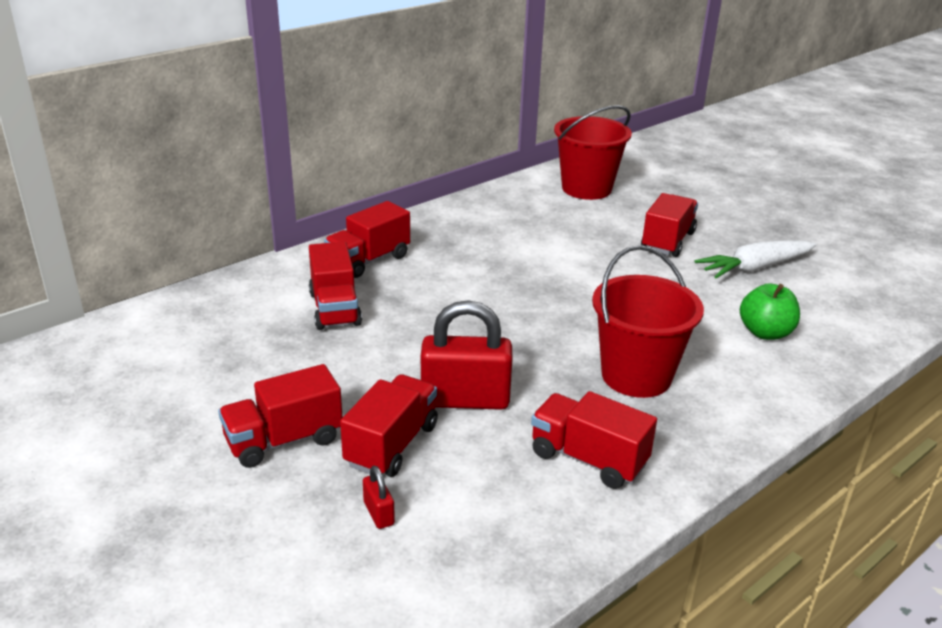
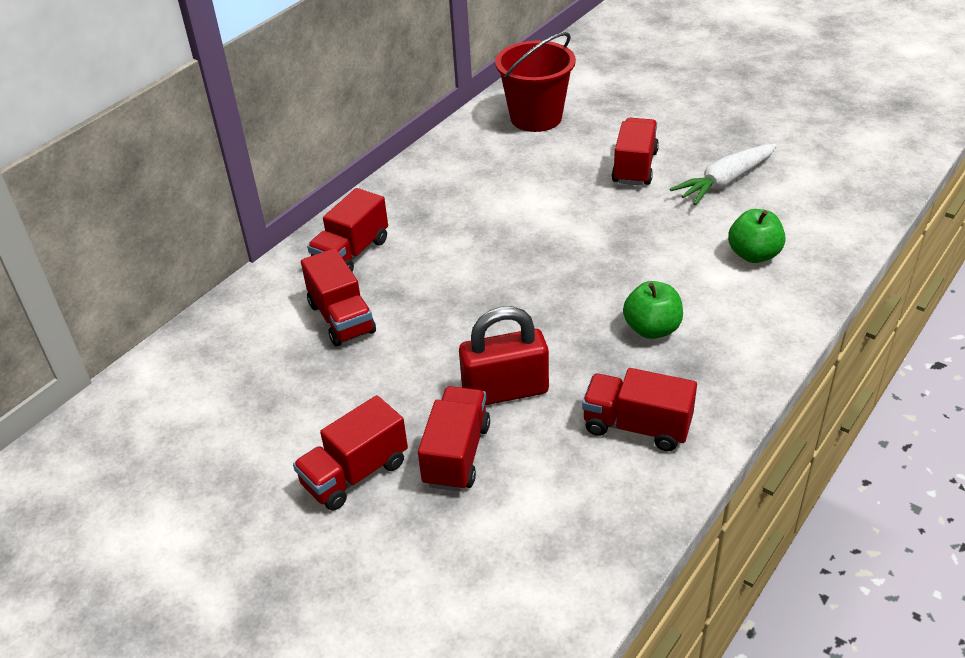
camera: 10 degrees left, 10 degrees up
red padlock [363,465,395,529] -> none
red bucket [592,245,704,398] -> green apple [623,281,683,339]

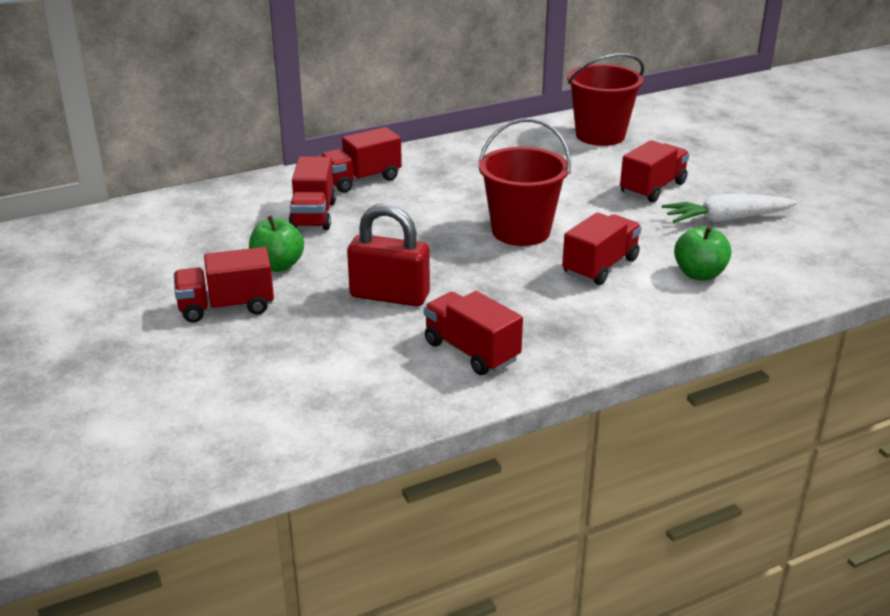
camera: 25 degrees right, 10 degrees down
red truck [418,386,490,491] -> red truck moved to [562,213,641,285]
green apple [623,281,683,339] -> green apple moved to [249,216,304,272]
none -> red bucket [479,118,571,246]

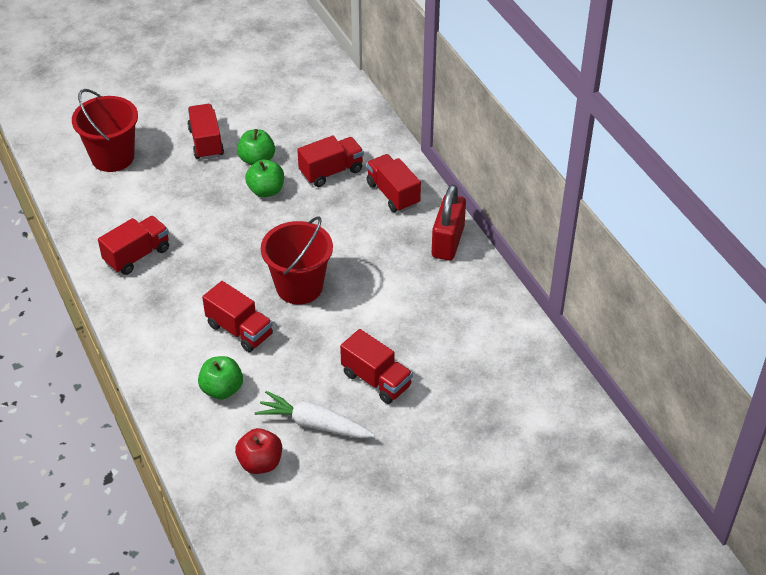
camera: 90 degrees right, 15 degrees up
red truck [289,157,336,230] -> red truck turned 150 degrees clockwise [297,136,364,187]
red padlock [347,204,430,306] -> red padlock moved to [432,184,466,261]
red bucket [567,53,644,146] -> red bucket moved to [72,89,138,172]
white carrot [662,193,798,223] -> white carrot turned 60 degrees counterclockwise [255,391,375,438]
none -> red apple [235,428,282,474]
none -> green apple [245,159,284,197]

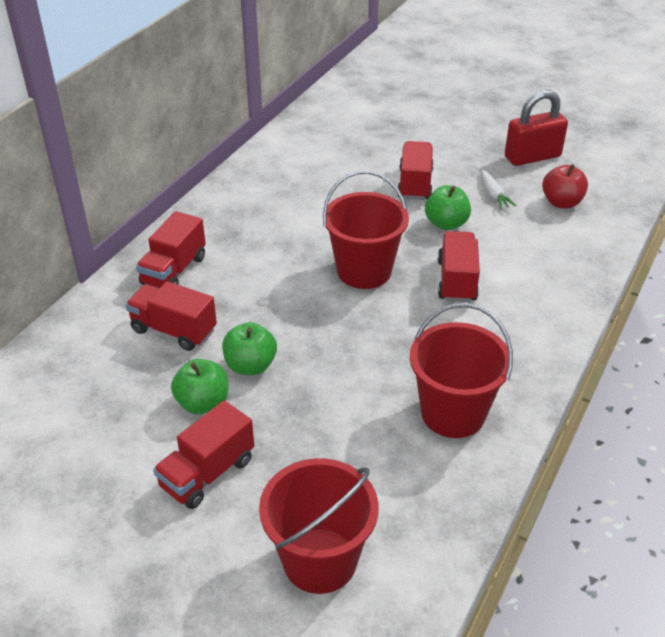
camera: 125 degrees left, 5 degrees down
red truck [98,216,169,275] -> red bucket [410,303,513,438]
green apple [198,356,243,400] -> green apple moved to [425,185,471,230]
white carrot [255,391,375,438] -> white carrot [481,170,516,209], size x0.57
red padlock [432,184,466,261] -> red padlock moved to [505,90,568,166]

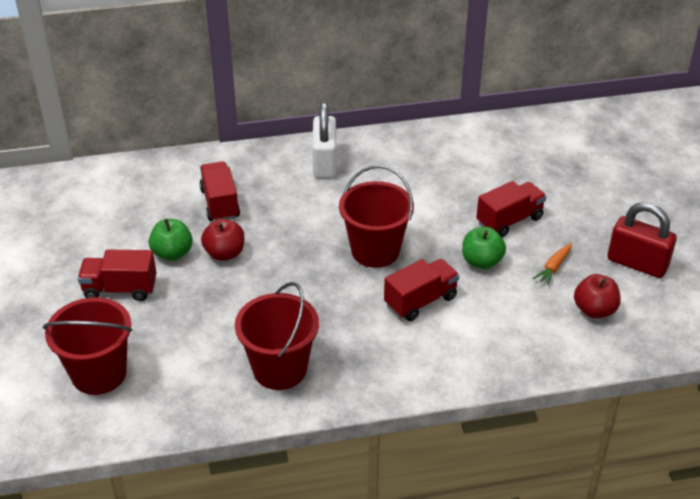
camera: 50 degrees right, 0 degrees up
red truck [136,211,206,288] -> none
green apple [222,322,277,375] -> red apple [201,219,245,261]
white carrot [481,170,516,209] -> orange carrot [533,243,572,285]
none -> white padlock [312,102,336,178]

